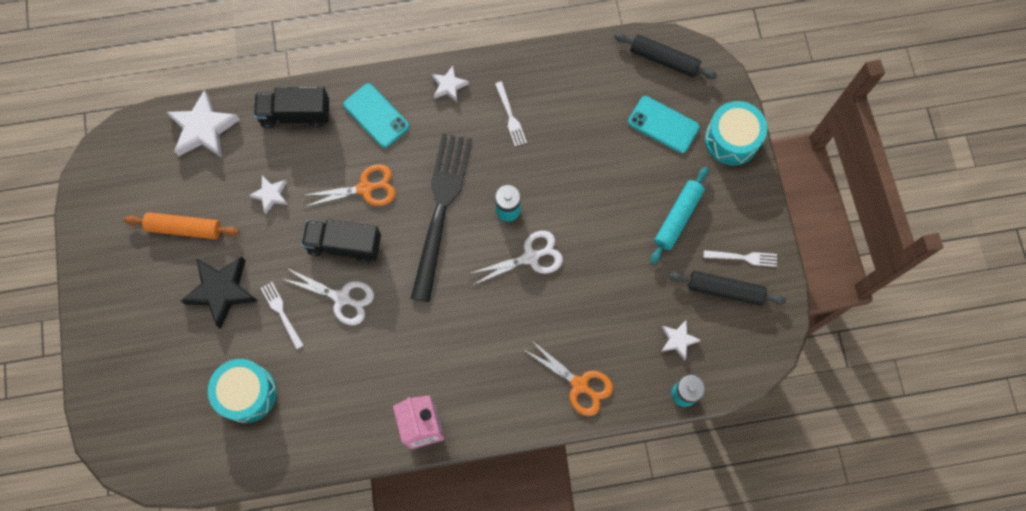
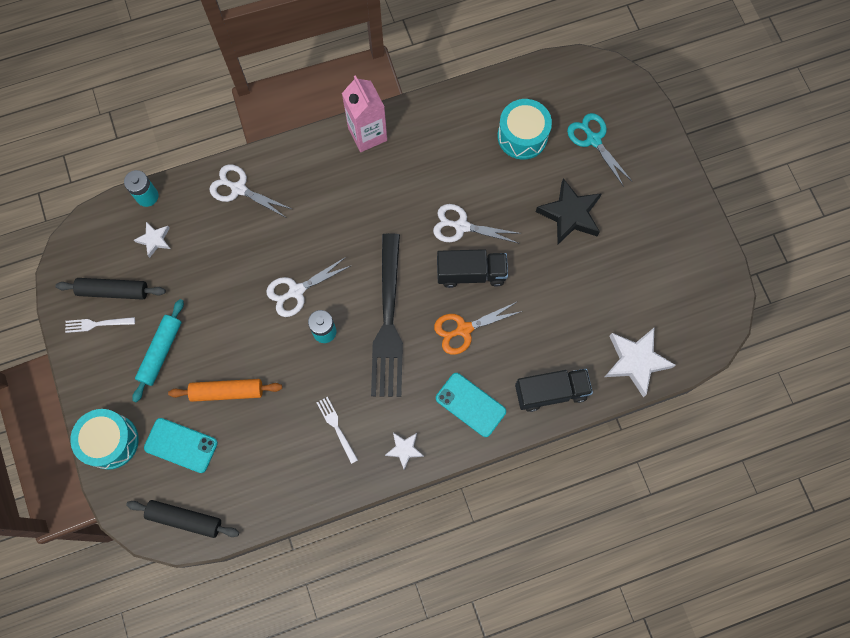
camera: 170 degrees right, 0 degrees up
orange rolling pin [124,212,239,239] -> orange rolling pin moved to [168,379,282,402]
white star [249,176,288,214] -> none
white fork [261,282,304,349] -> none
orange scissors [524,340,613,416] -> white scissors [209,164,291,217]
none -> turquoise scissors [567,113,633,187]

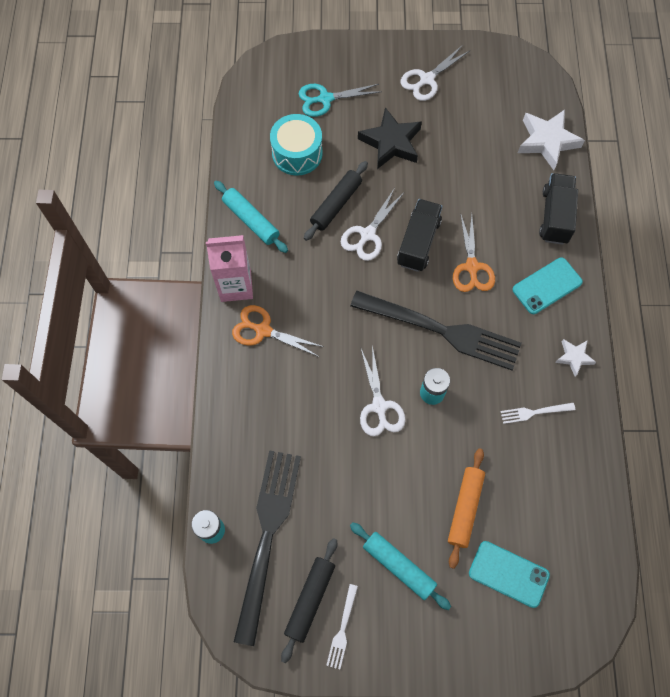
camera: 70 degrees left, 5 degrees down
turquoise drum [70,409,139,470] -> none
black rolling pin [126,500,239,538] -> black rolling pin moved to [304,161,368,241]
white star [134,222,170,258] -> black fork [234,450,301,646]
turquoise phone [144,418,218,473] -> turquoise phone turned 75 degrees clockwise [469,541,550,608]
white scissors [209,164,291,217] -> white scissors moved to [401,46,469,101]
none -> turquoise rolling pin [214,181,288,253]
none -> orange scissors [232,305,324,357]

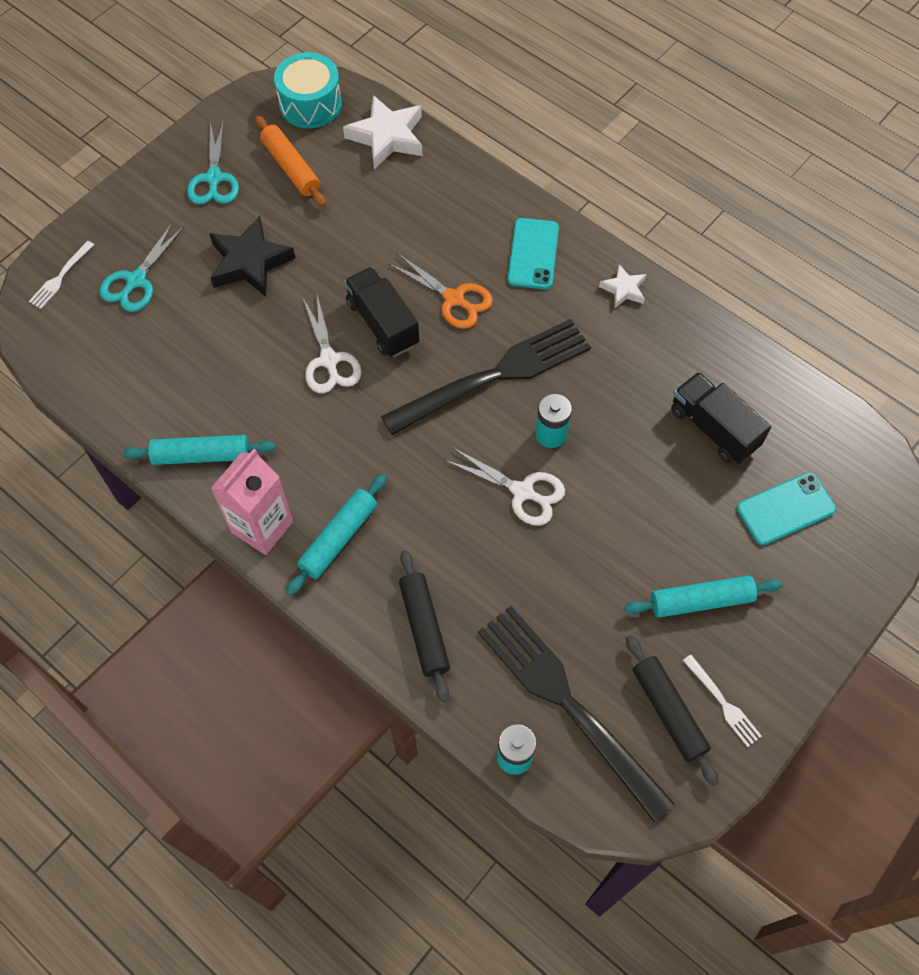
camera: 50 degrees left, 5 degrees down
orange scissors [232,305,324,357] -> turquoise rolling pin [286,474,387,596]
turquoise drum [270,114,323,176] -> turquoise drum moved to [274,52,342,128]
black rolling pin [304,161,368,241] -> black rolling pin moved to [399,550,450,702]
white scissors [401,46,469,101] -> turquoise scissors [187,119,239,205]
orange rolling pin [448,448,485,569] -> orange rolling pin moved to [255,116,326,207]
white fork [501,403,575,424] -> white fork moved to [28,241,94,309]
black truck [539,173,578,245] -> black truck moved to [671,372,771,464]

